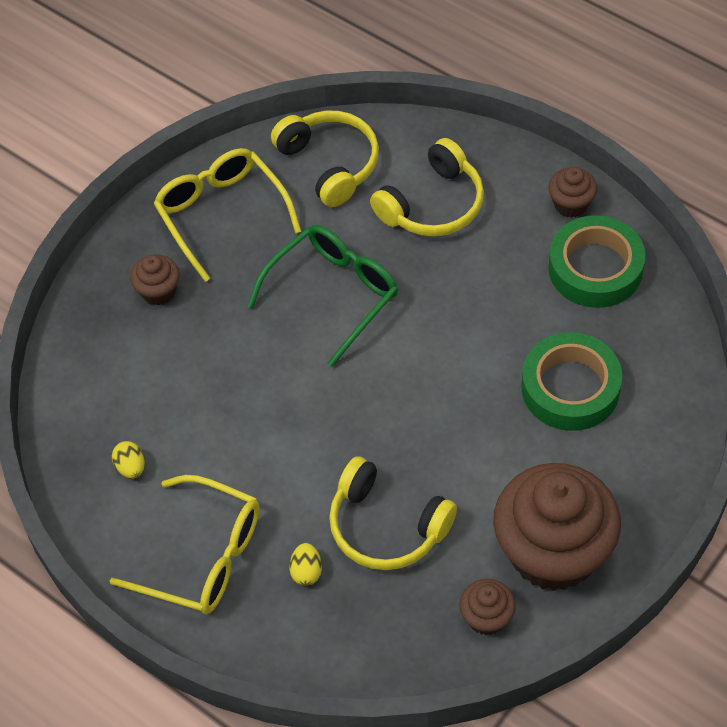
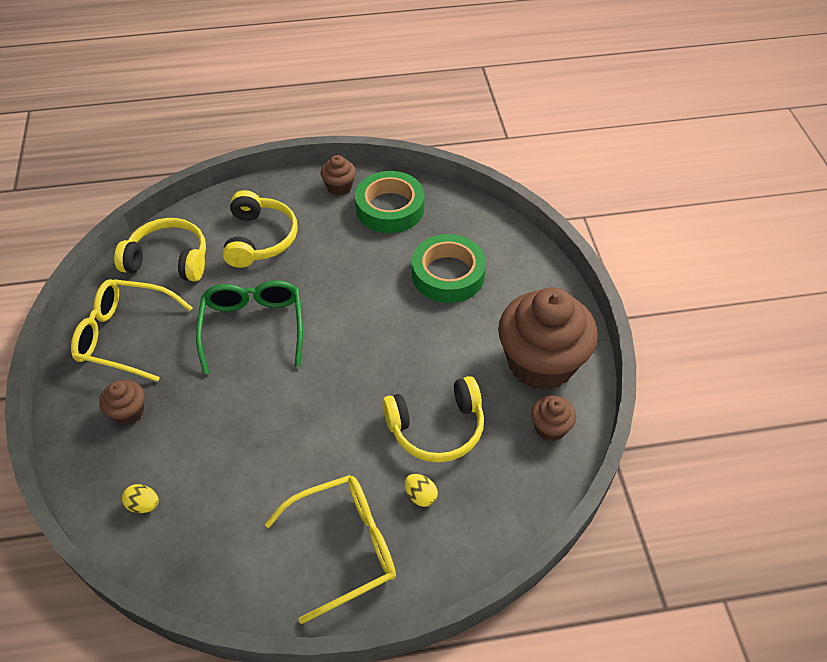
camera: 50 degrees left, 5 degrees down
yellow egg [112,441,145,478] -> yellow egg moved to [122,484,159,513]

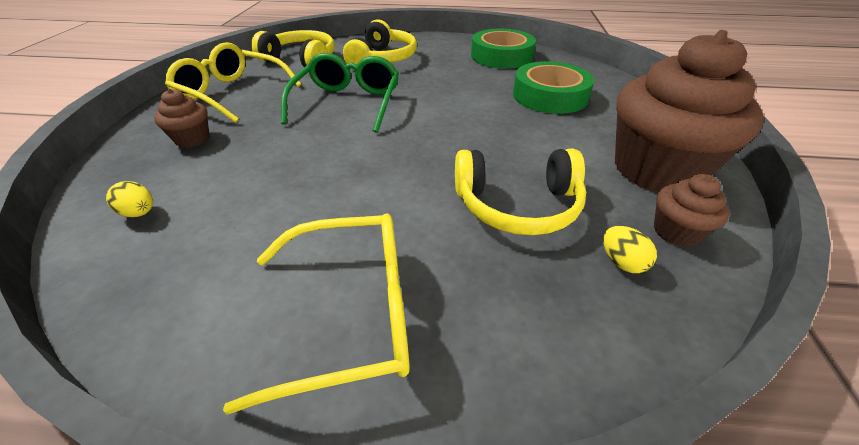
camera: 15 degrees right, 10 degrees down
brown cupcake [320,155,356,196] -> none
yellow egg [405,474,438,507] -> yellow egg moved to [603,226,657,273]

